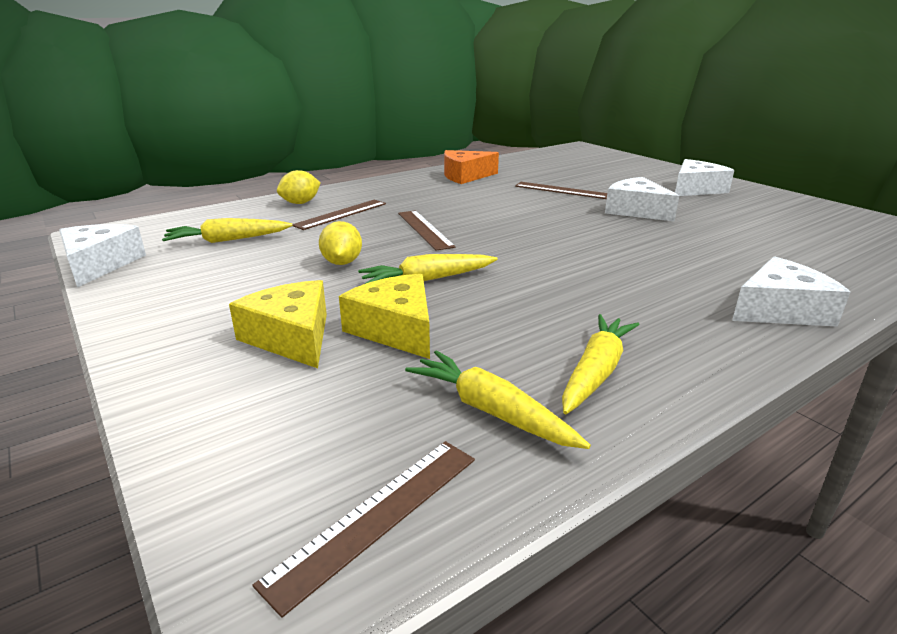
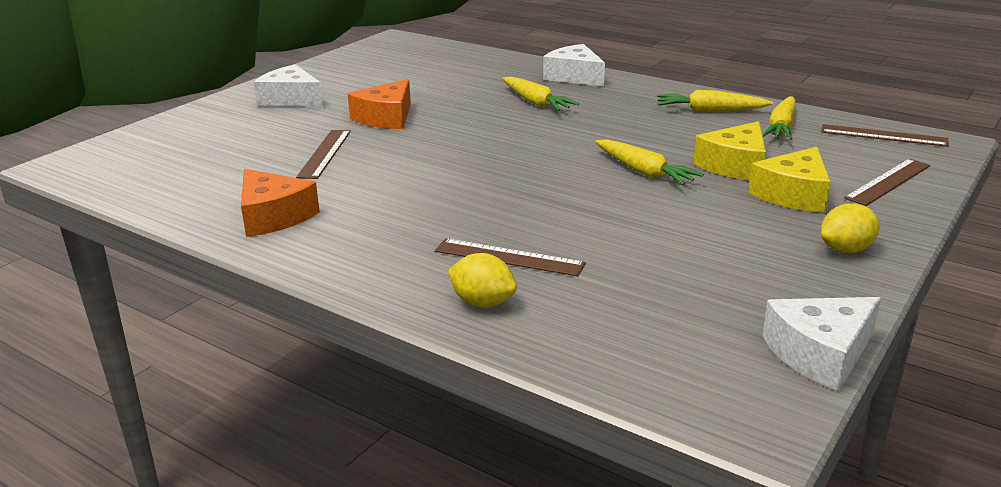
camera: 110 degrees left, 0 degrees up
yellow carrot [162,218,293,243] -> yellow carrot moved to [502,77,579,111]
yellow lemon [319,221,362,265] -> yellow lemon moved to [821,203,879,253]
brown ruler [398,210,456,251] -> brown ruler moved to [844,159,931,206]
white cheese [605,177,679,222] -> orange cheese [348,79,411,129]

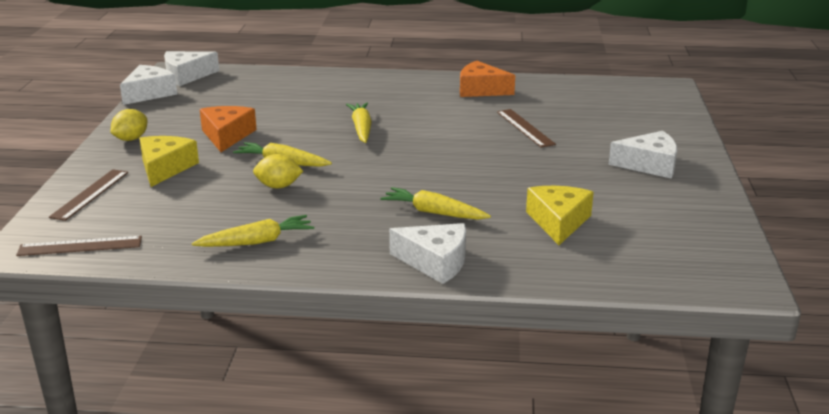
camera: 150 degrees right, 0 degrees up
orange cheese [348,79,411,129] -> orange cheese moved to [200,106,257,152]
brown ruler [435,239,586,276] -> none
yellow lemon [448,253,517,308] -> yellow lemon moved to [253,154,303,189]
yellow cheese [693,121,766,180] -> yellow cheese moved to [526,186,594,245]
yellow carrot [762,96,796,140] -> yellow carrot moved to [346,102,372,143]
none -> white cheese [164,51,219,86]

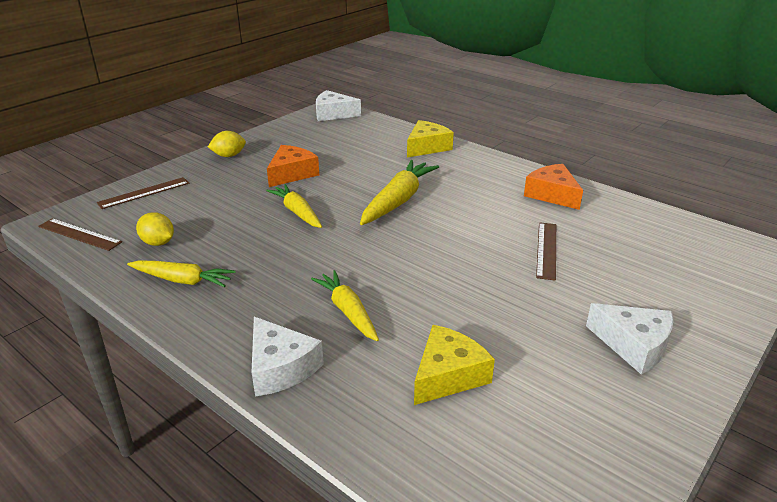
camera: 35 degrees right, 5 degrees up
white cheese [120,65,177,105] -> none
yellow cheese [139,136,199,187] -> yellow cheese moved to [407,120,454,158]
yellow lemon [253,154,303,189] -> yellow lemon moved to [136,212,174,246]
yellow carrot [346,102,372,143] -> yellow carrot [360,160,439,225], size x1.51

